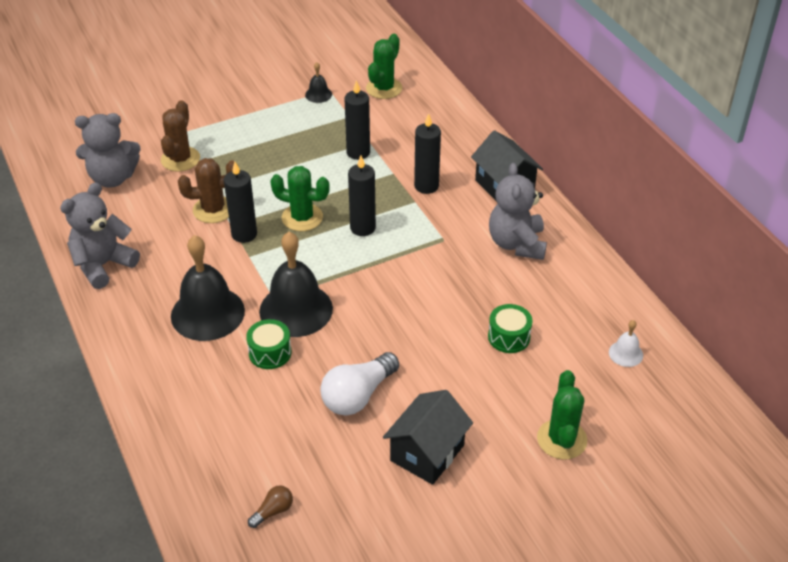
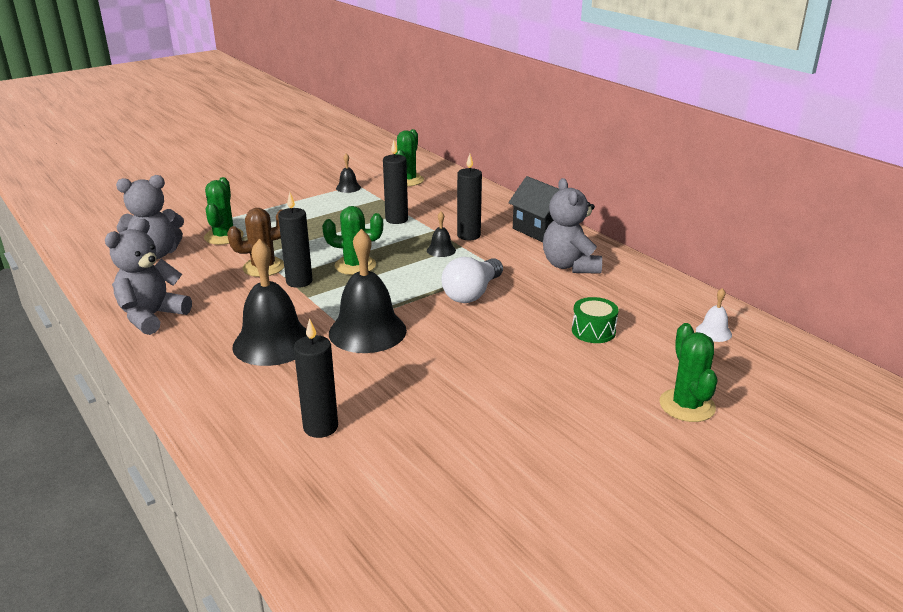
camera: 10 degrees left, 15 degrees down
brown cactus [161,100,200,172] -> green cactus [204,177,244,245]
green drum [246,319,292,369] -> none
brown light bulb [248,486,293,528] -> none
white light bulb [320,352,399,415] -> white light bulb moved to [442,257,503,303]
black candle [348,156,376,236] -> black candle moved to [294,318,338,438]
black house [383,390,473,485] -> none
none -> black bell [427,212,456,257]

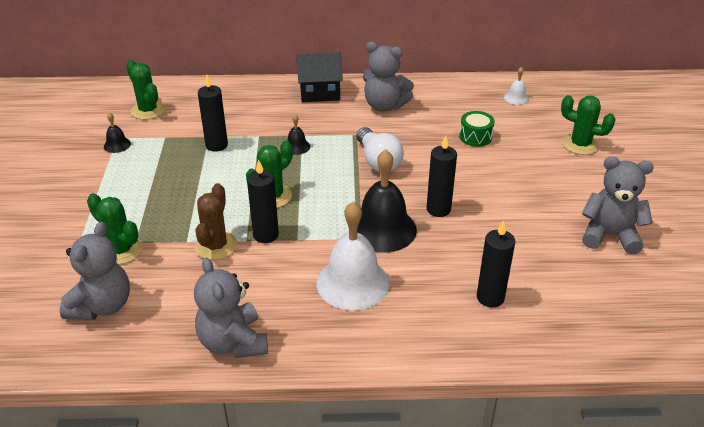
camera: 55 degrees left, 10 degrees up
black bell [232,239,307,366] -> white bell [317,201,390,310]
black candle [457,154,482,240] -> black candle moved to [427,135,457,217]
none -> grey teddy bear [582,156,654,254]

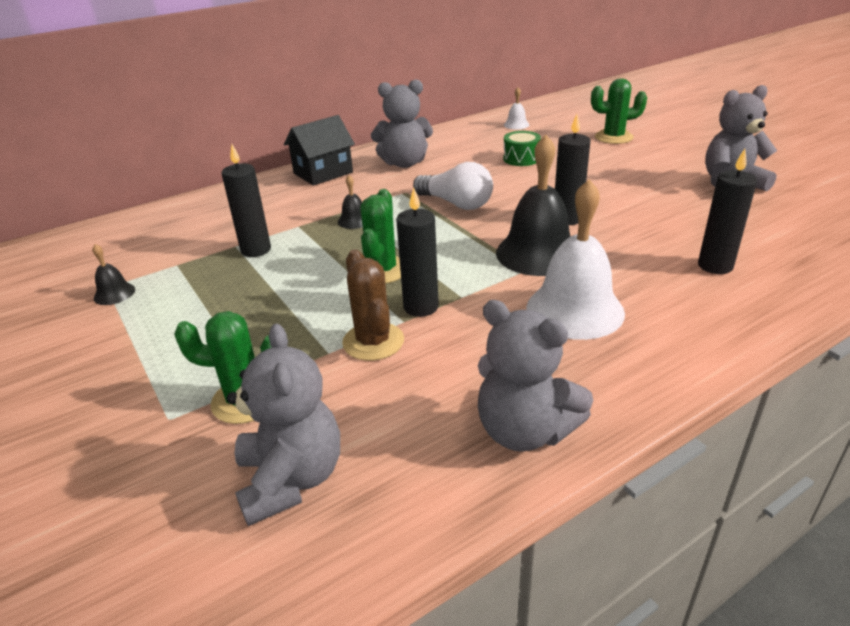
camera: 30 degrees left, 5 degrees down
green cactus [126,60,165,120] -> none

